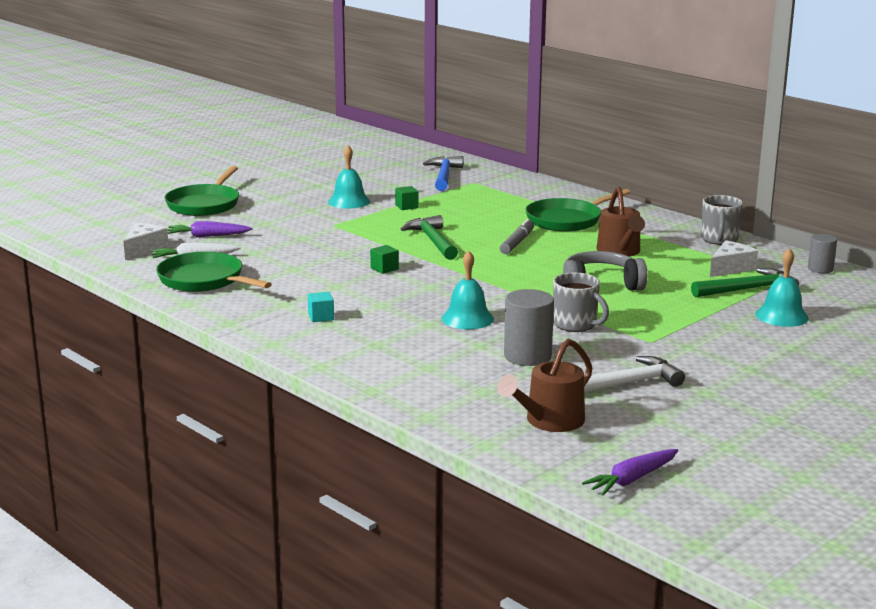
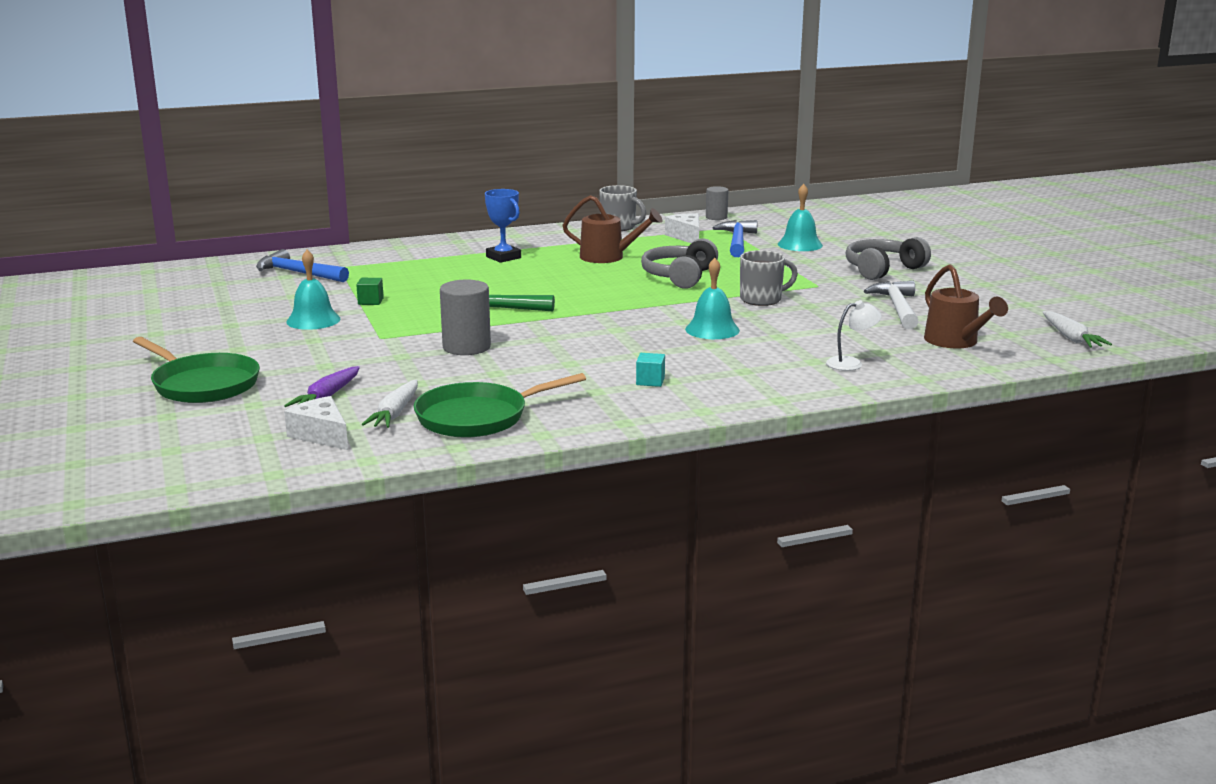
camera: 65 degrees left, 0 degrees up
green cube [370,245,399,274] -> none
grey marker [500,219,534,254] -> none
grey cylinder [504,289,554,366] -> grey cylinder moved to [440,280,491,355]
green pan [525,189,631,232] -> blue trophy [485,189,521,263]
purple carrot [582,449,678,496] -> white carrot [1042,311,1112,348]
green hammer [691,268,799,297] -> blue hammer [713,220,758,257]
none -> white lamp [826,300,882,371]
none -> grey headphones [846,237,931,280]

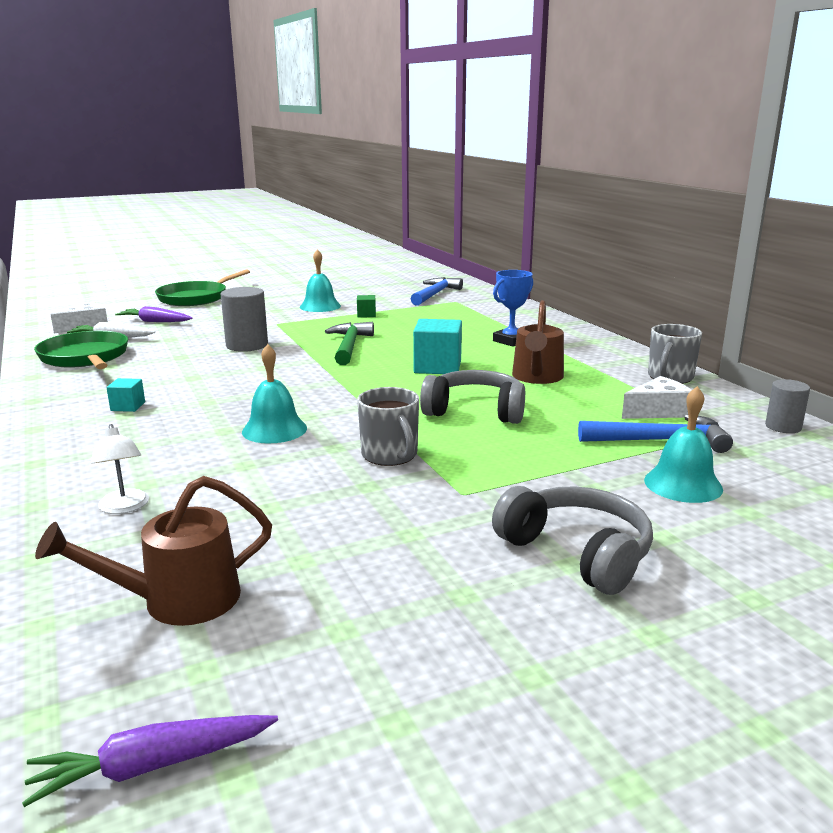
camera: 85 degrees right, 0 degrees up
white hammer [864,281,919,329] -> none
white carrot [1042,311,1112,348] -> purple carrot [22,715,278,807]
none -> turquoise cube [413,319,462,374]

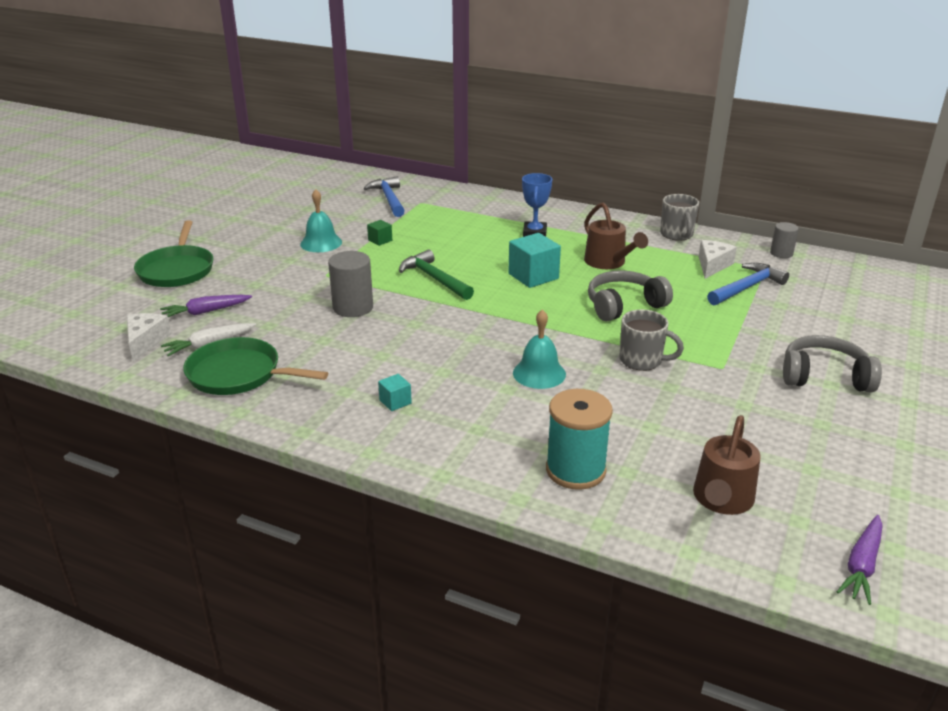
camera: 40 degrees left, 10 degrees up
white lamp [90,424,149,514] -> turquoise spool [546,389,613,490]
turquoise bell [644,386,723,503] -> none

